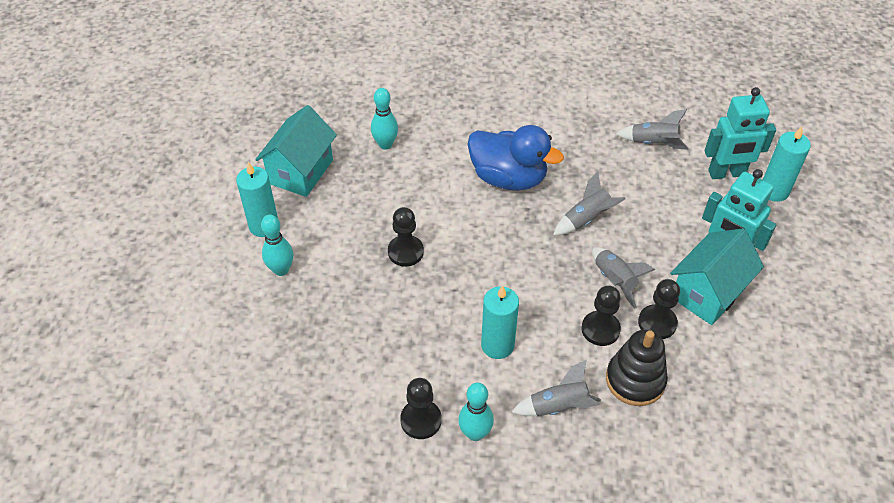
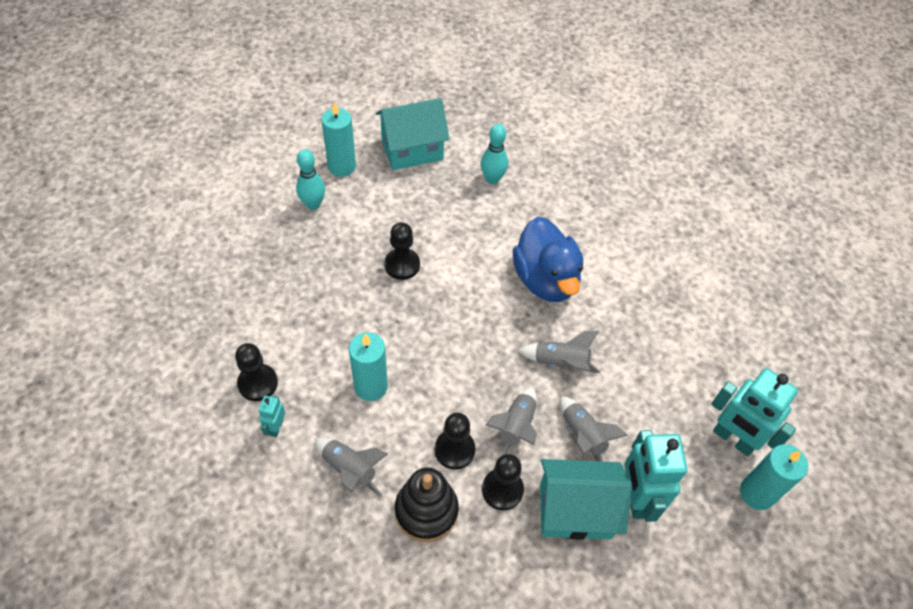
camera: 45 degrees right, 5 degrees up
turquoise bowling pin [458,383,494,441] -> turquoise robot [258,395,285,437]
grey rocket [616,109,688,150] -> grey rocket moved to [560,396,628,462]

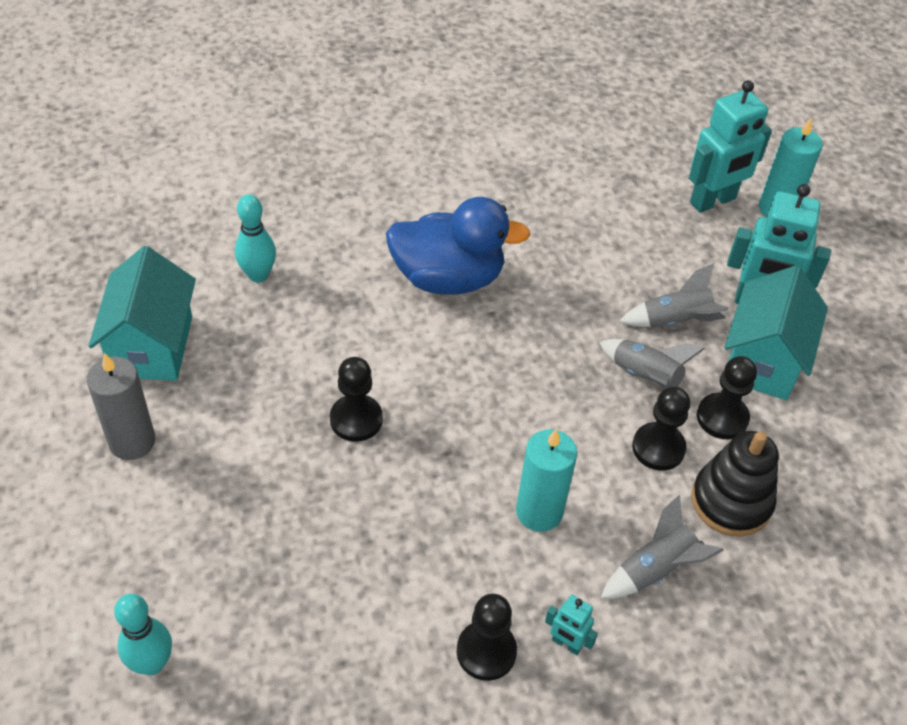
camera: 70 degrees left, 5 degrees down
turquoise bowling pin [296,149,325,210] -> turquoise bowling pin moved to [114,594,172,675]
turquoise candle [321,101,356,177] -> grey candle [86,353,155,460]
grey rocket [517,331,600,373] -> none

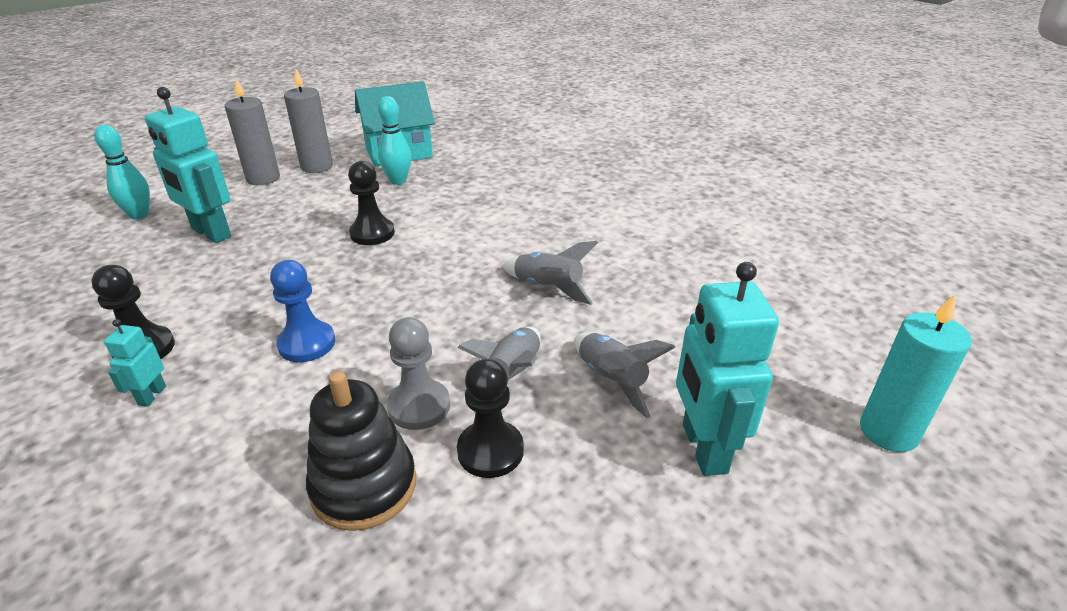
camera: 70 degrees right, 15 degrees down
turquoise bowling pin [235,194,276,283] -> turquoise bowling pin moved to [378,96,411,185]
blue duck [386,197,530,294] -> none
turquoise candle [516,429,577,532] -> blue pawn [270,260,335,362]
grey rocket [601,495,724,598] -> grey rocket moved to [502,241,598,305]
black pawn [632,387,690,471] -> grey pawn [387,317,450,430]
turquoise robot [689,80,772,213] -> turquoise robot moved to [145,87,231,243]
turquoise house [724,265,828,400] -> none
none -> grey candle [225,78,280,185]

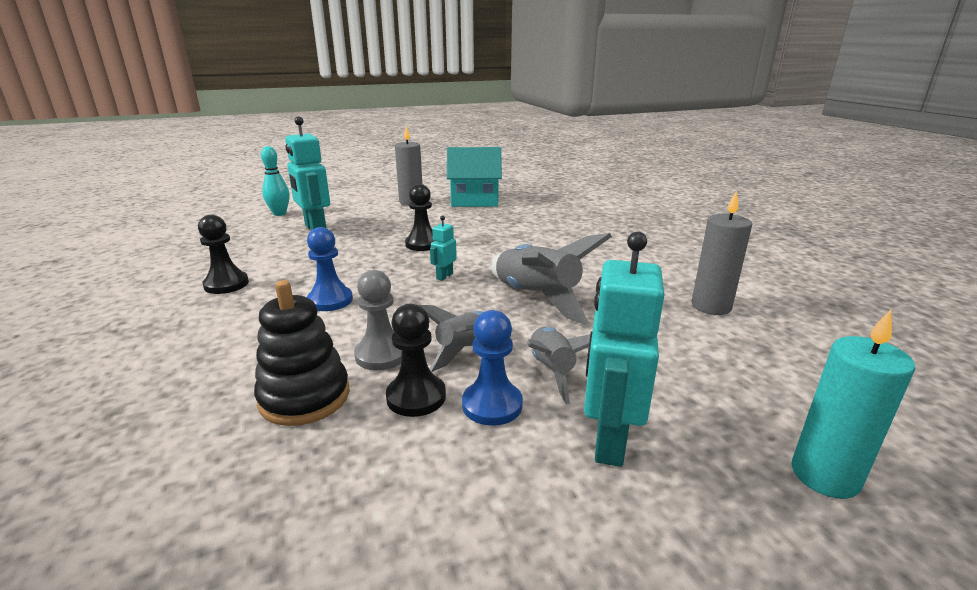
camera: 20 degrees right, 10 degrees down
turquoise robot [104,319,166,407] -> turquoise robot moved to [430,216,457,281]
grey candle [225,78,280,185] -> grey candle moved to [691,191,752,315]
turquoise bowling pin [378,96,411,185] -> none
grey rocket [502,241,598,305] -> grey rocket [490,233,612,325], size x1.61
none -> blue pawn [462,310,523,426]

